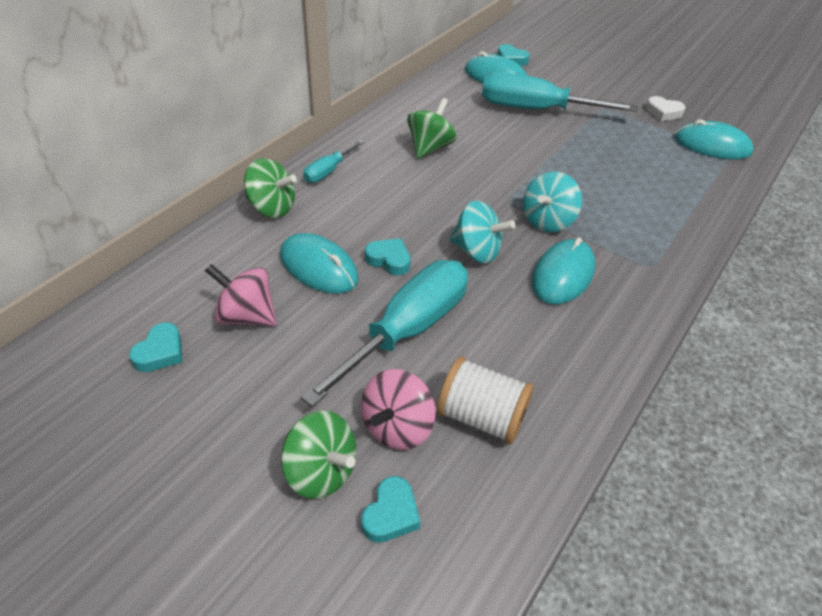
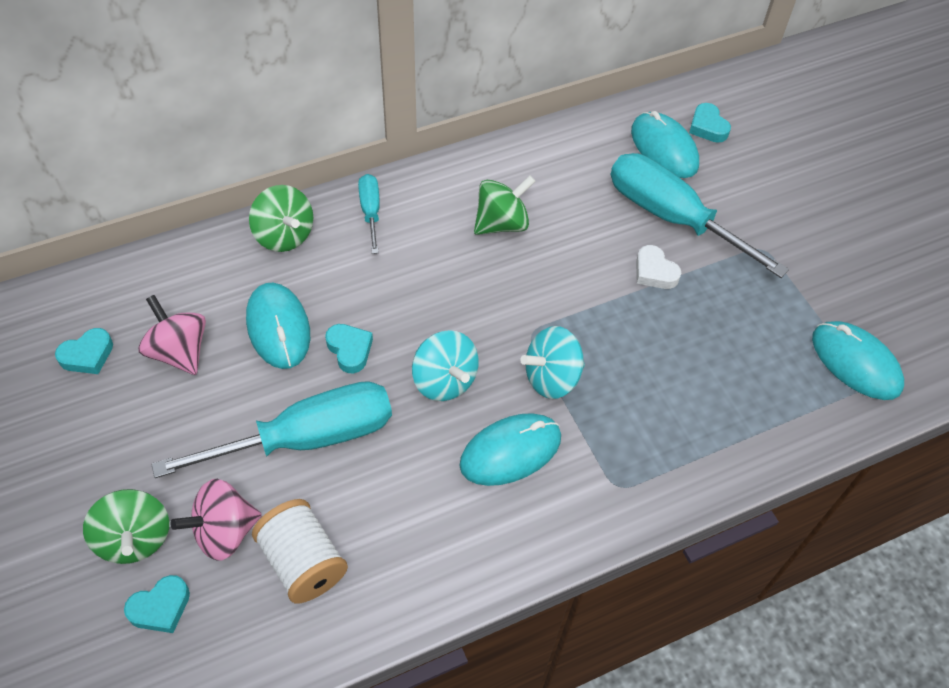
camera: 30 degrees right, 10 degrees up
turquoise screwdriver [303,140,364,183] -> turquoise screwdriver turned 105 degrees clockwise [358,174,380,254]
white heart [646,96,686,121] -> white heart moved to [636,245,681,289]

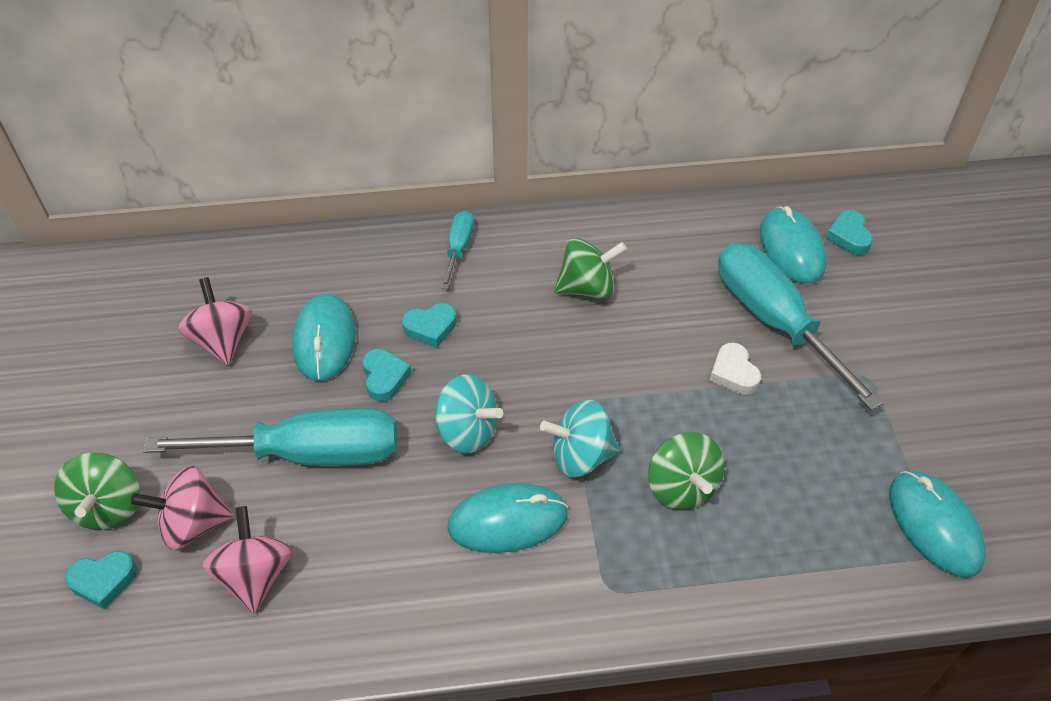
camera: 20 degrees right, 5 degrees down
turquoise heart [55,328,113,374] -> turquoise heart moved to [402,303,457,347]
green spinning top [249,185,313,252] -> green spinning top moved to [648,432,724,510]
white spool [252,499,348,604] -> pink spinning top [202,506,292,614]
turquoise spinning top [412,330,478,401] -> turquoise spinning top turned 45 degrees counterclockwise [434,375,503,453]

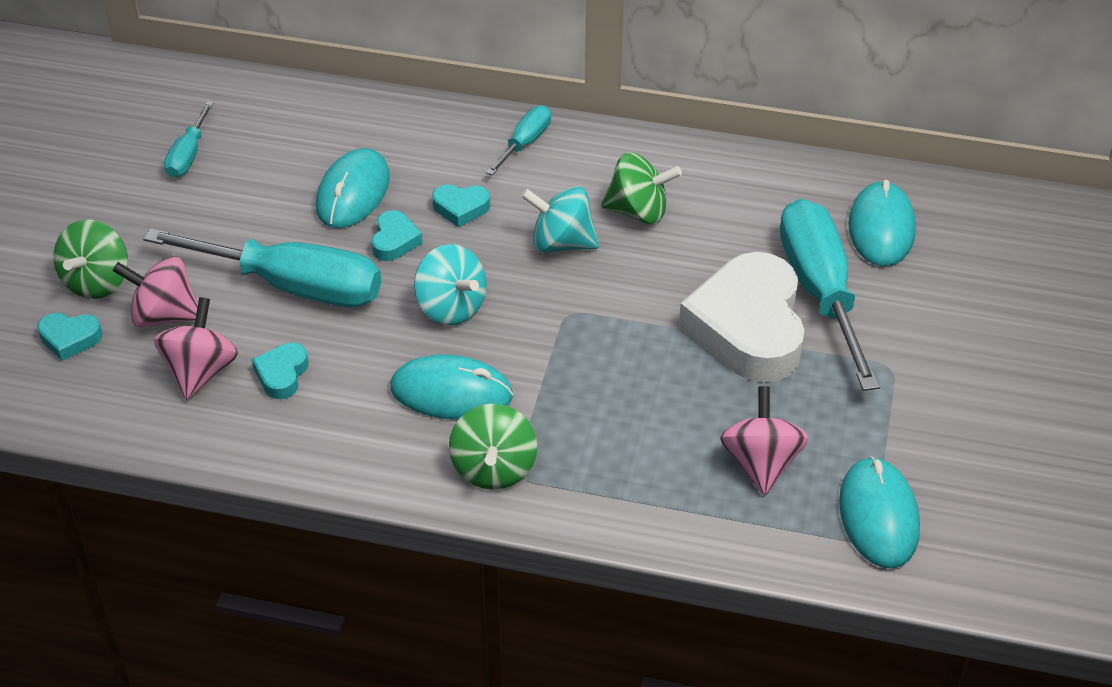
camera: 20 degrees right, 5 degrees down
pink spinning top [178,277,252,366] -> pink spinning top moved to [720,386,809,495]
turquoise spinning top [540,400,620,477] -> turquoise spinning top moved to [521,186,599,253]
green spinning top [648,432,724,510] -> green spinning top moved to [449,404,537,490]
white heart [710,342,761,395] -> white heart [679,252,805,383], size x2.36
turquoise heart [825,210,873,255] -> turquoise heart moved to [252,343,309,399]
none -> turquoise screwdriver [164,101,214,178]

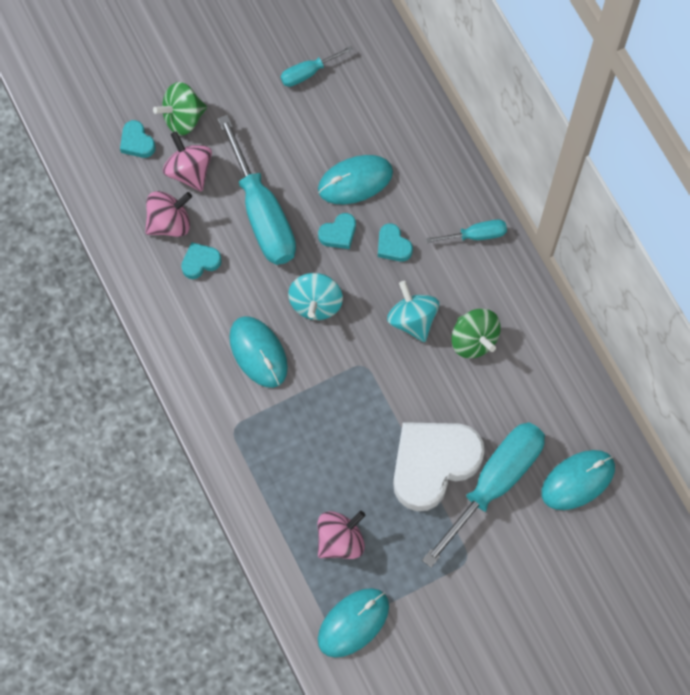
camera: 50 degrees right, 25 degrees up
green spinning top [449,404,537,490] -> none

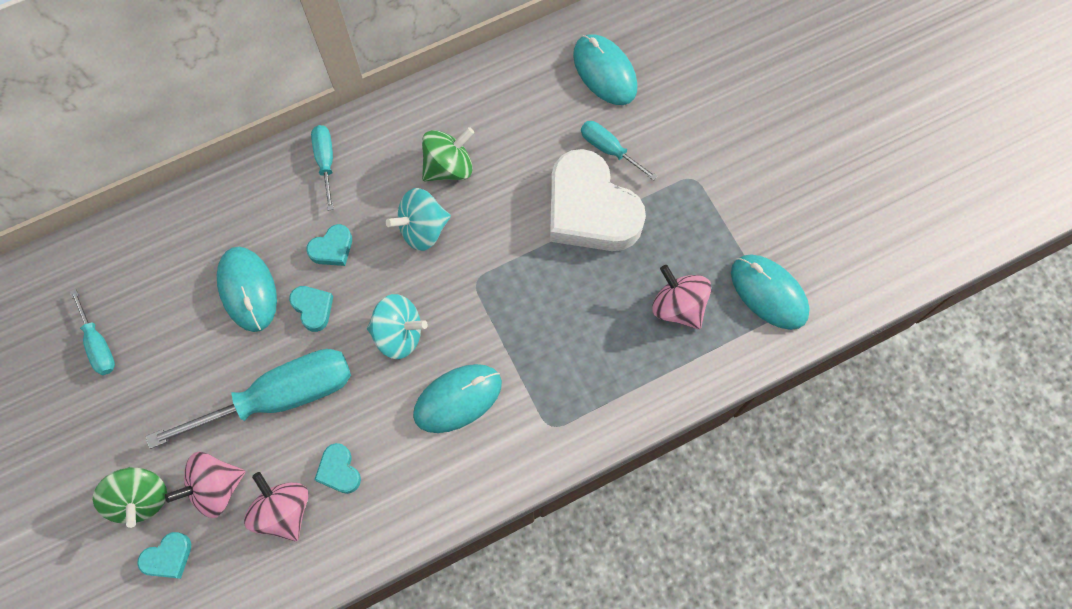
camera: 90 degrees left, 0 degrees up
turquoise screwdriver [422,422,545,568] -> turquoise screwdriver [581,121,657,181], size x0.48

